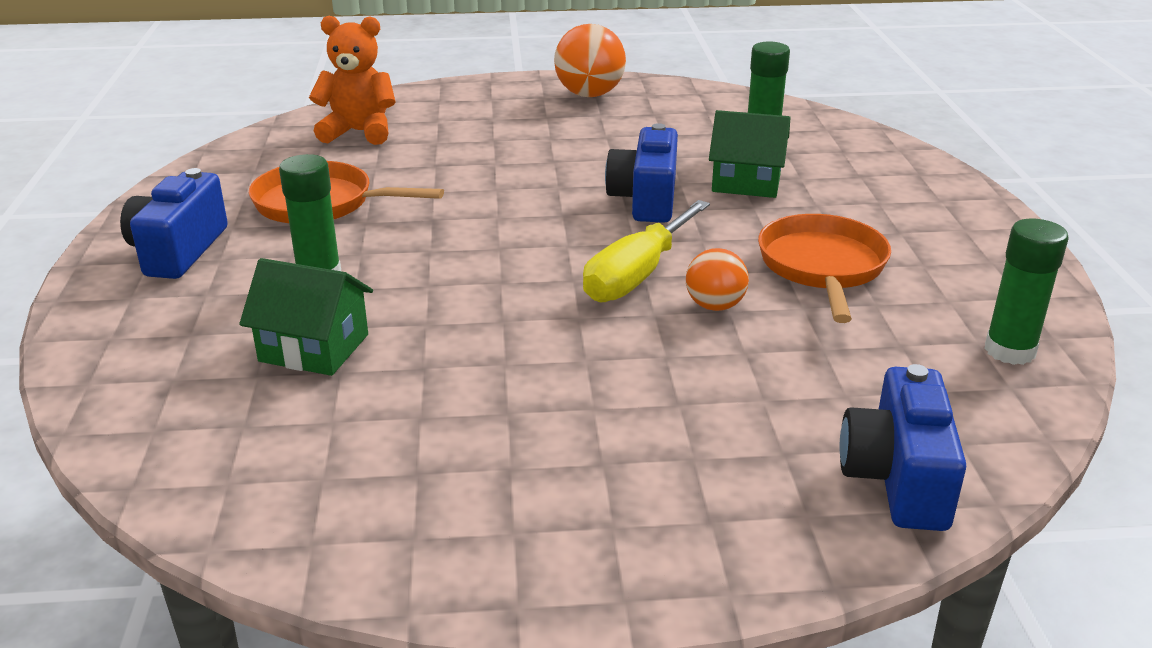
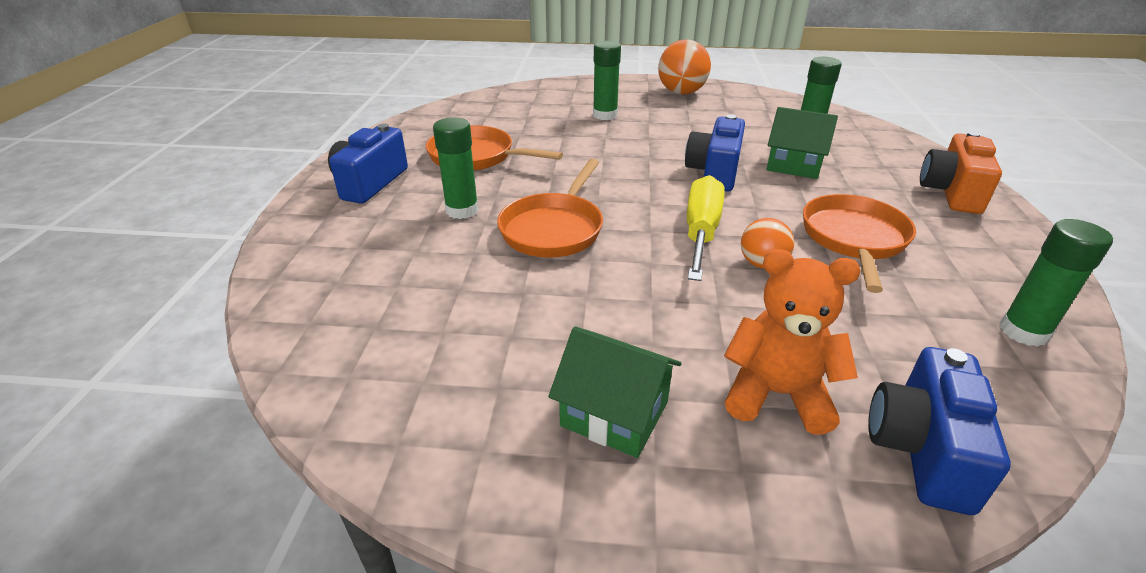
camera: 10 degrees right, 5 degrees up
green house [239,258,373,376] -> green house moved to [548,327,682,458]
orange teddy bear [309,16,396,145] -> orange teddy bear moved to [724,249,861,435]
yellow screwdriver [583,200,710,302] -> yellow screwdriver turned 150 degrees clockwise [687,175,724,281]
none -> orange pan [497,159,603,258]
none -> green glue stick [593,41,621,120]
none -> orange camera [920,131,1002,214]

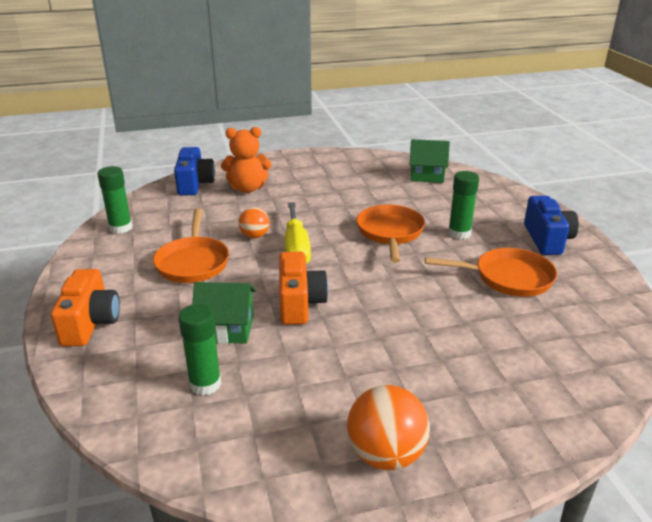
camera: 160 degrees right, 5 degrees down
green house [548,327,682,458] -> green house moved to [409,139,450,183]
green glue stick [593,41,621,120] -> none
blue camera [685,114,745,192] -> orange camera [279,252,328,325]

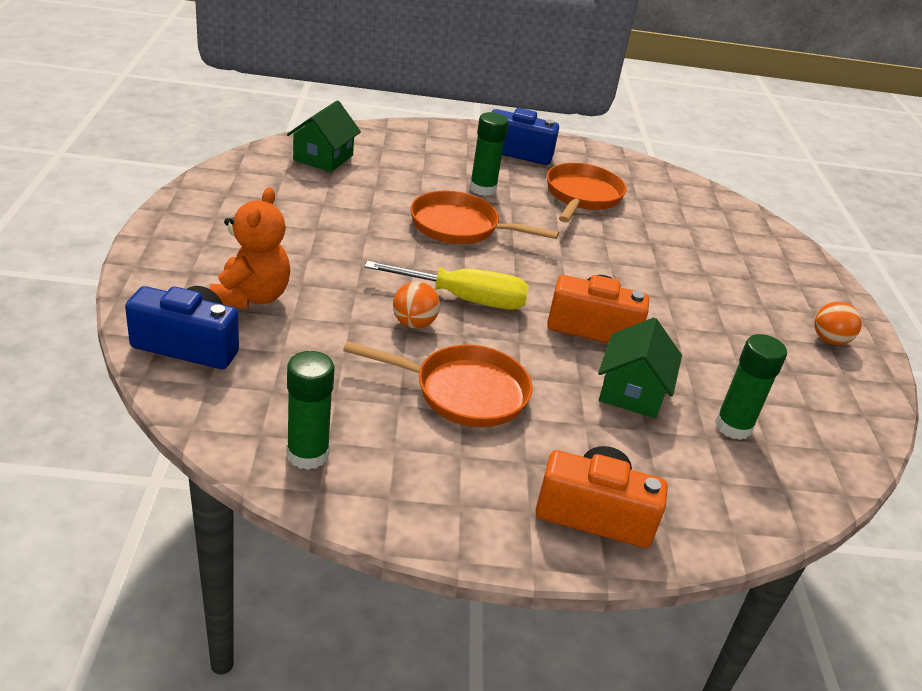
camera: 80 degrees left, 5 degrees up
orange ball [347,385,430,470] -> orange ball [815,302,862,345], size x0.60

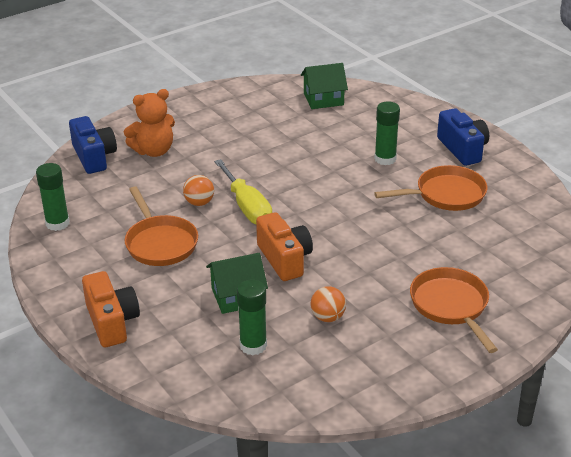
camera: 60 degrees right, 0 degrees up
orange pan [410,191,559,244] -> orange pan moved to [410,267,498,353]
orange ball [815,302,862,345] -> orange ball moved to [310,286,346,322]

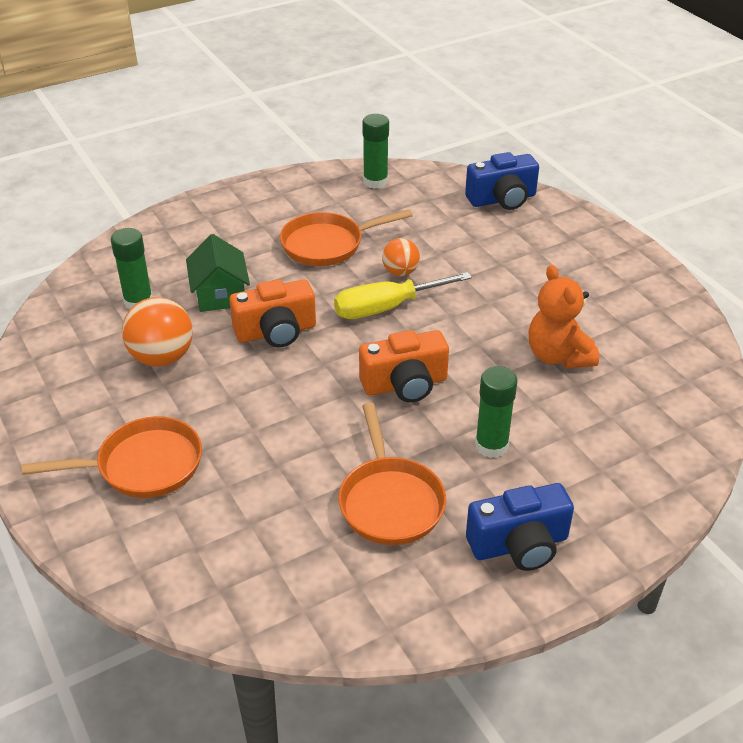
camera: 95 degrees right, 5 degrees up
orange camera [82,271,140,347] -> orange camera moved to [359,330,449,402]
orange teddy bear [124,89,175,157] -> orange teddy bear moved to [529,265,599,368]
green house [301,63,348,109] -> none
orange ball [310,286,346,322] -> orange ball [122,297,193,367], size x1.66

